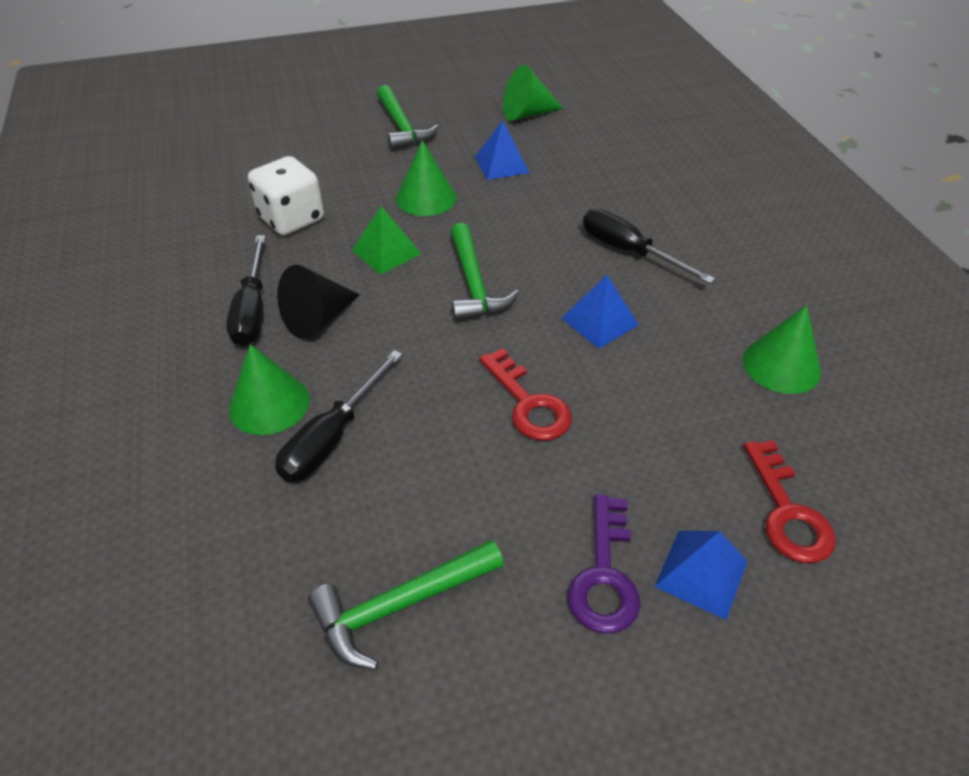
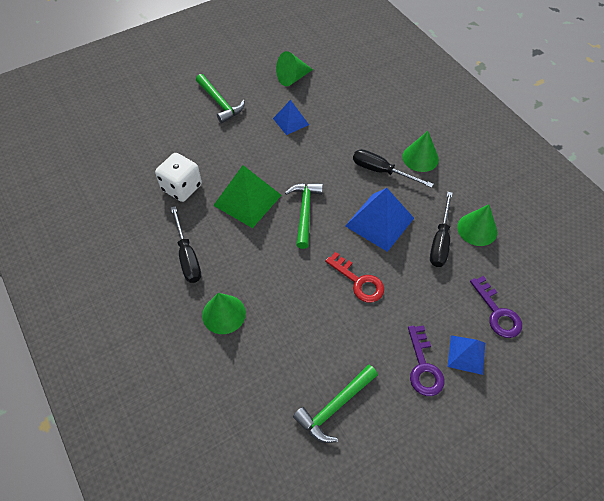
camera: 15 degrees left, 10 degrees up
black screwdriver [275,350,403,482] -> black screwdriver moved to [430,192,453,267]
black cone [277,265,360,340] -> none
green pyramid [352,206,422,275] -> green pyramid [213,165,282,228], size x1.67
green cone [396,140,456,216] -> green cone moved to [402,131,439,172]
green hammer [451,223,519,322] -> green hammer turned 150 degrees counterclockwise [285,183,323,249]
blue pyramid [561,275,639,349] -> blue pyramid [345,188,414,252], size x1.67
red key [744,440,836,563] -> purple key [470,276,522,338]

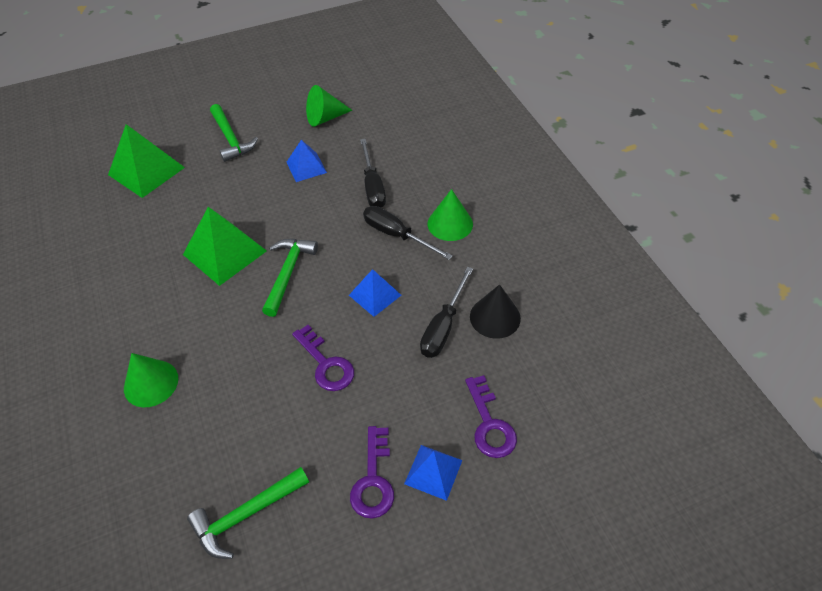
camera: 10 degrees right, 5 degrees down
white dice [155,153,202,202] -> none
black screwdriver [171,206,201,283] -> black screwdriver moved to [360,139,386,208]
red key [325,252,384,302] -> purple key [292,325,354,391]
blue pyramid [345,188,414,252] -> blue pyramid [349,269,401,317], size x0.60
green cone [457,204,497,246] -> black cone [470,284,521,339]
none -> green pyramid [108,124,185,198]

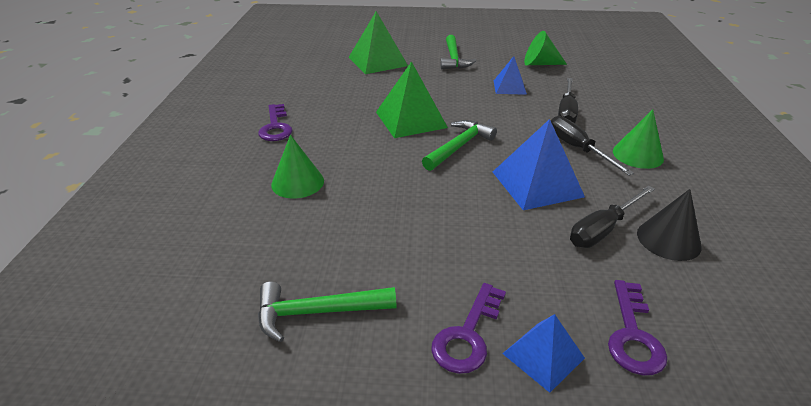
camera: 25 degrees right, 15 degrees down
purple key [292,325,354,391] -> purple key moved to [258,104,293,141]
blue pyramid [349,269,401,317] -> blue pyramid [493,119,585,210], size x1.67

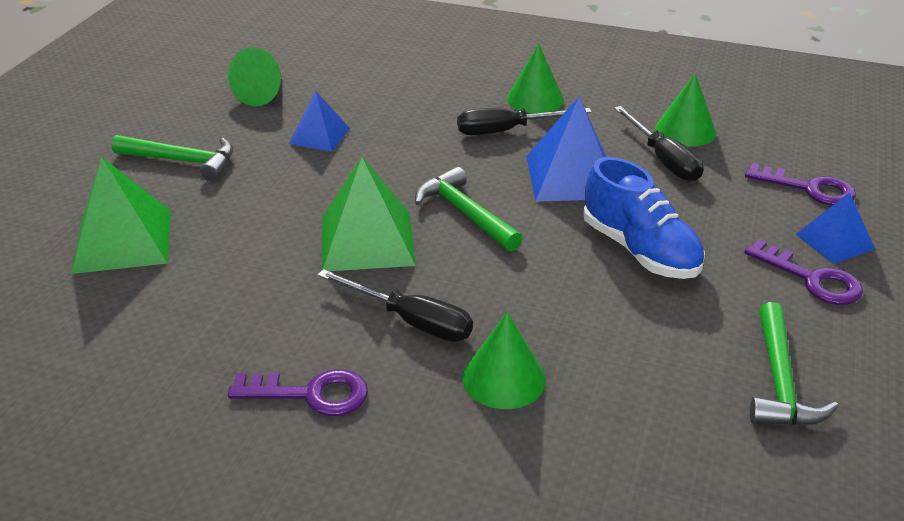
camera: 75 degrees left, 0 degrees up
black screwdriver [558,78,578,123] -> black screwdriver moved to [317,269,473,342]
black cone [637,189,702,261] -> green cone [655,74,716,146]
none -> blue shoe [583,157,705,279]

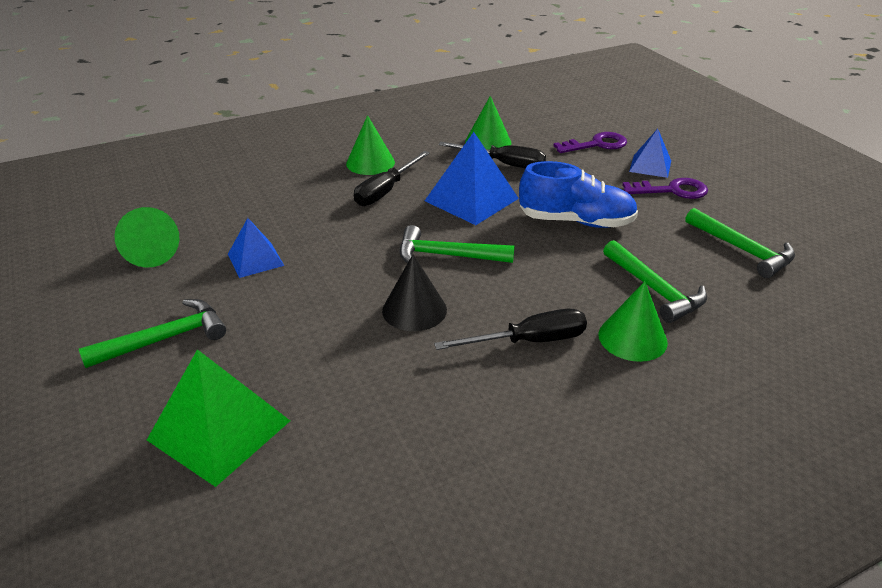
camera: 45 degrees left, 0 degrees up
purple key [228,369,368,416] -> none
green pyramid [322,157,416,271] -> black cone [382,254,447,331]
none -> green hammer [603,240,707,323]

